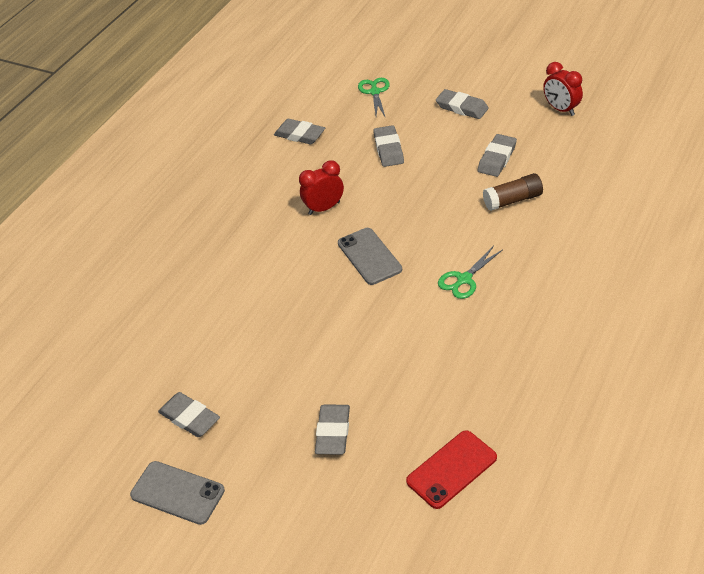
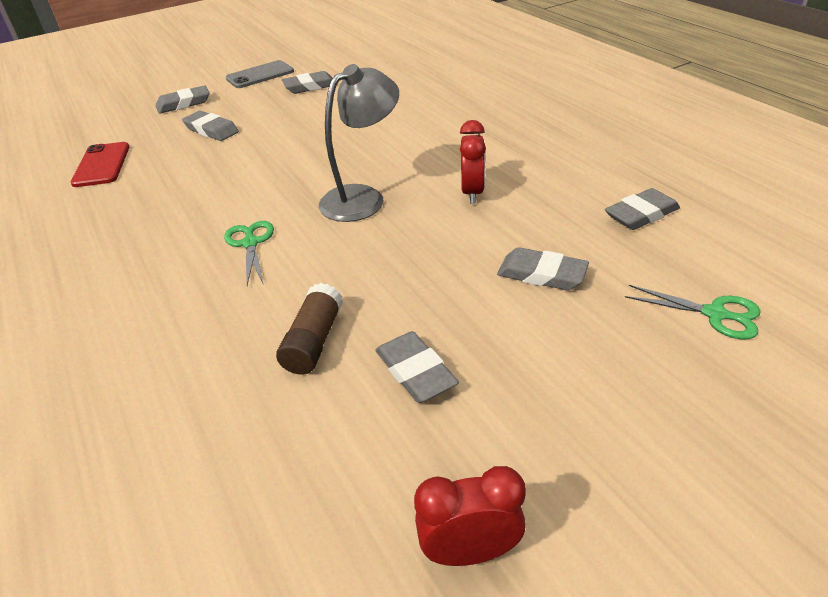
camera: 120 degrees right, 5 degrees down
grey phone [338,228,402,285] -> grey lamp [319,64,399,222]
grey eraser [436,89,489,119] -> grey eraser moved to [156,85,210,114]

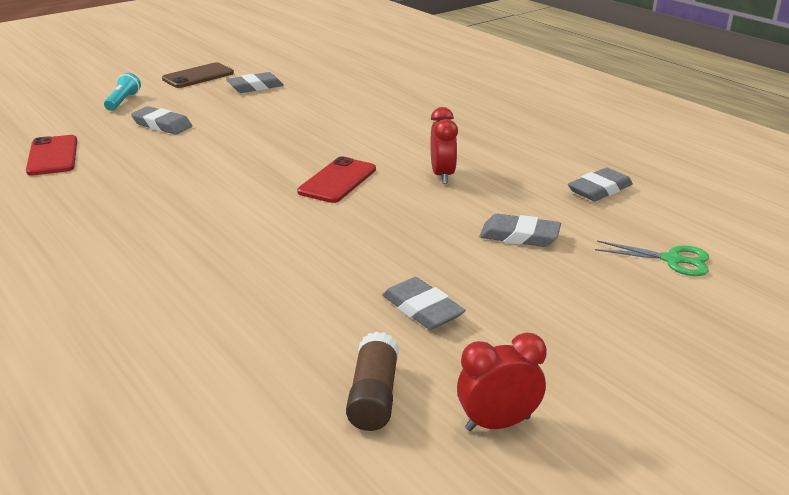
camera: 10 degrees left, 10 degrees down
grey eraser [156,85,210,114] -> turquoise flashlight [104,73,141,111]
green scissors [224,221,274,285] -> none
grey phone [226,60,294,88] -> brown phone [162,62,234,88]
brown glue stick [276,283,343,375] -> brown glue stick moved to [346,332,399,431]
grey lamp [319,64,399,222] -> red phone [297,156,376,203]

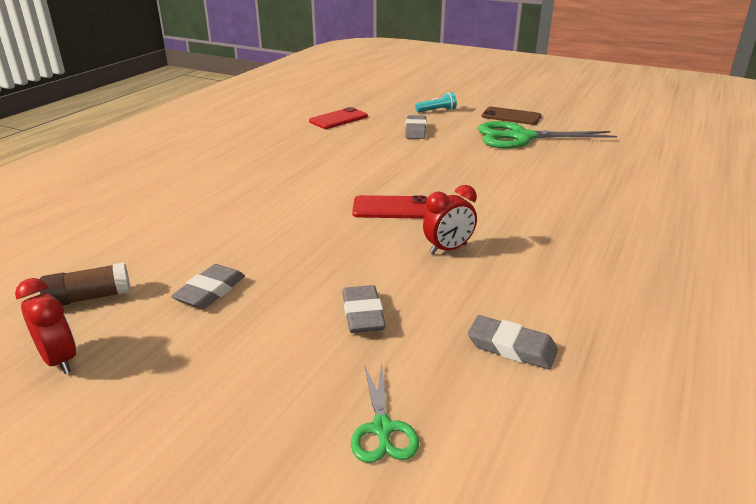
camera: 65 degrees right, 0 degrees up
grey eraser [226,72,284,93] -> green scissors [478,121,617,149]

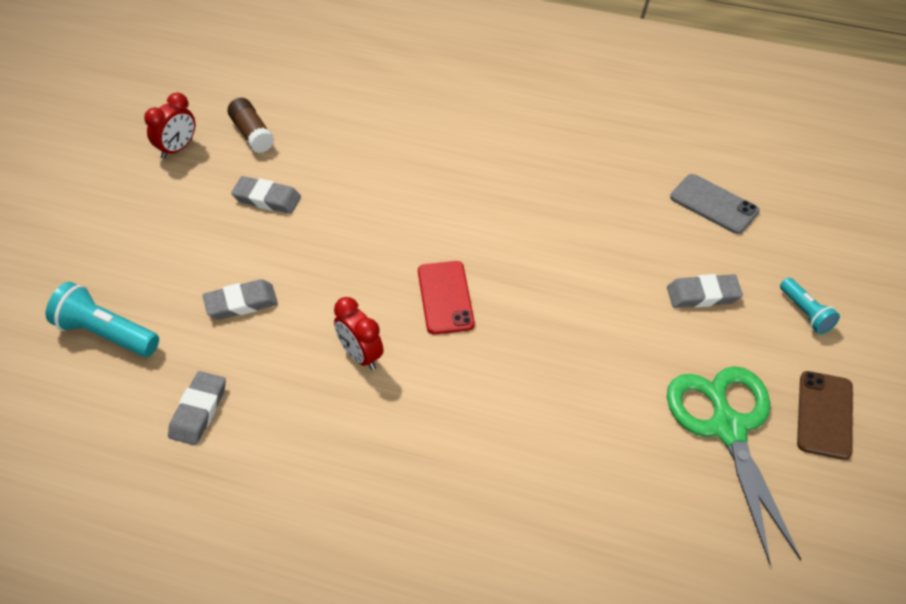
camera: 80 degrees right, 20 degrees up
red phone [309,107,368,129] -> grey phone [670,174,760,234]
green scissors [351,363,419,463] -> turquoise flashlight [46,282,159,357]

